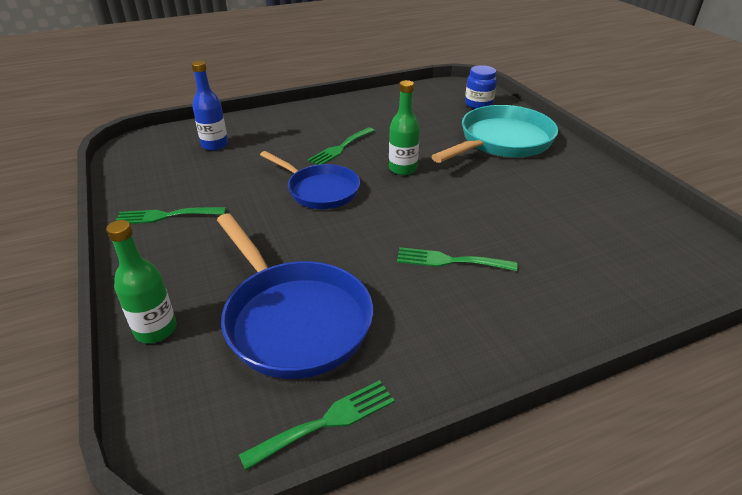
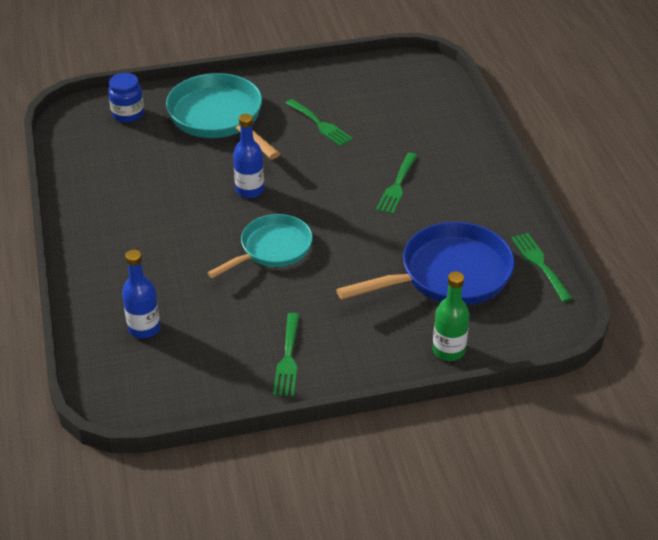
camera: 80 degrees left, 5 degrees up
blue pan [260,151,360,209] -> turquoise pan [208,214,313,278]
green fork [308,127,375,165] -> green fork moved to [286,99,353,146]
green bottle [389,80,420,175] -> blue bottle [233,114,264,198]

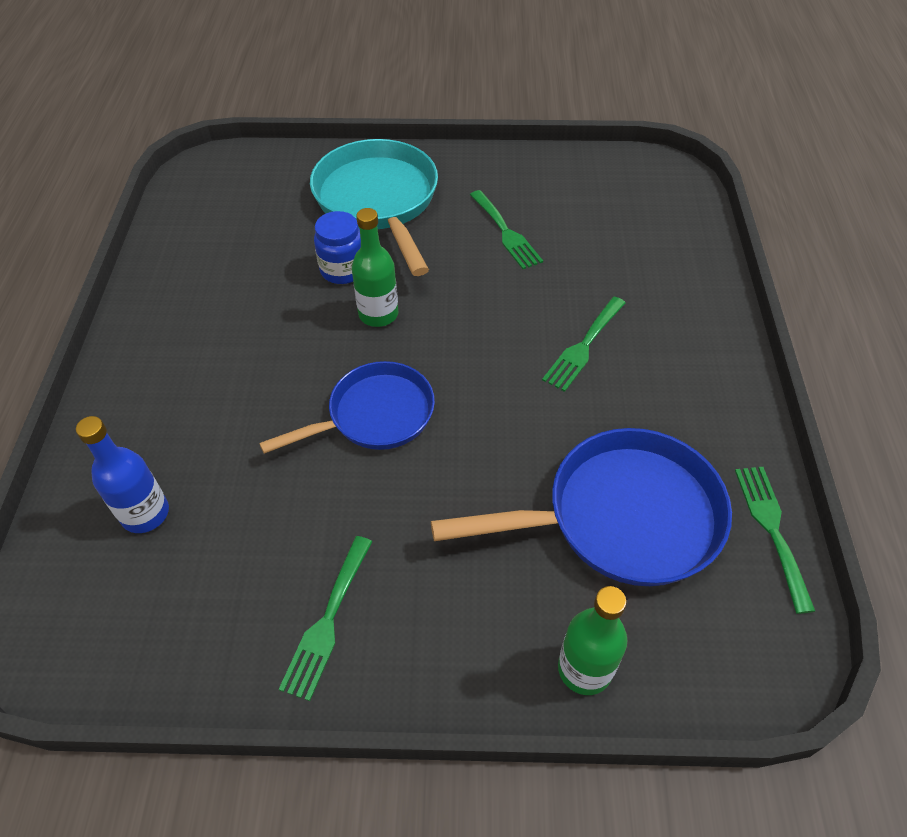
camera: 15 degrees right, 10 degrees up
blue jar [108,73,144,123] -> blue jar moved to [314,211,361,284]
turquoise pan [208,214,313,278] -> blue pan [259,361,435,454]
blue bottle [233,114,264,198] -> green bottle [352,208,398,327]

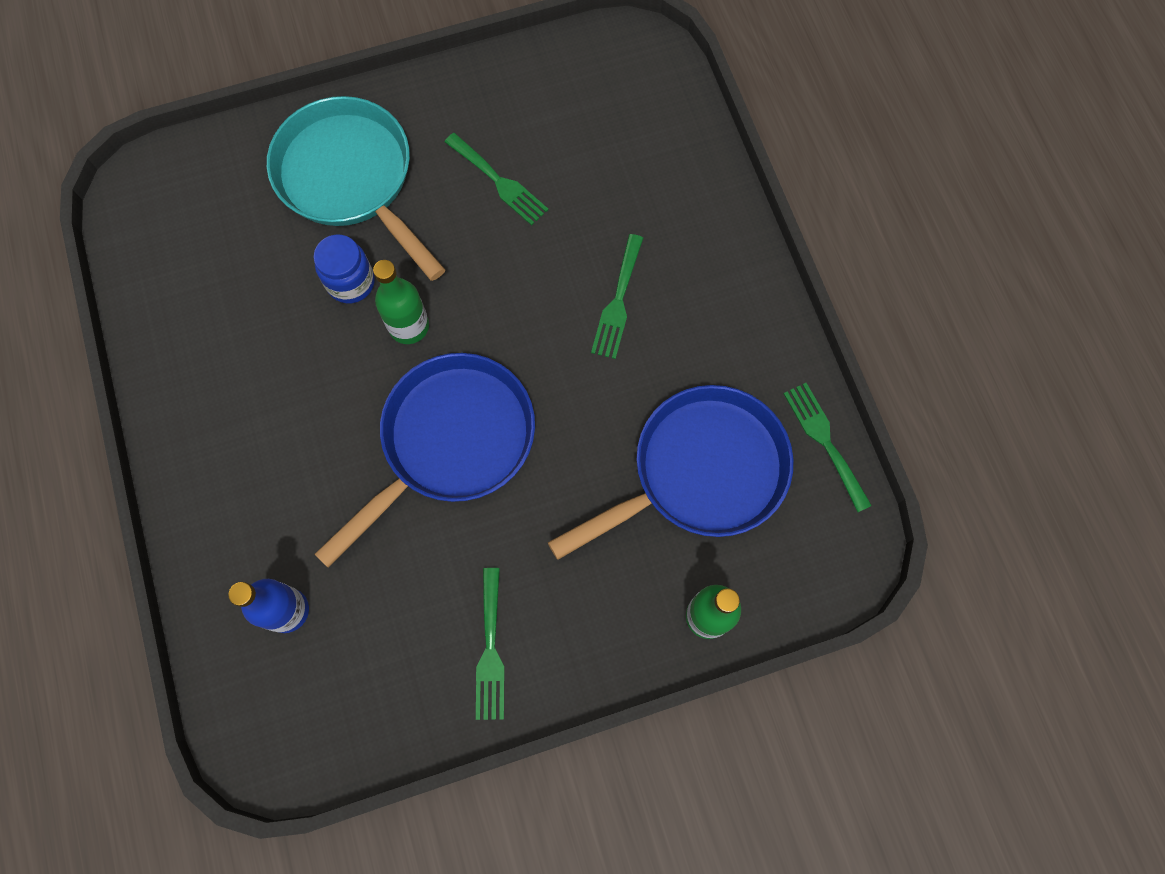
camera: 20 degrees left, 20 degrees up
blue pan [259,361,435,454] -> blue pan [314,353,535,568], size x1.51

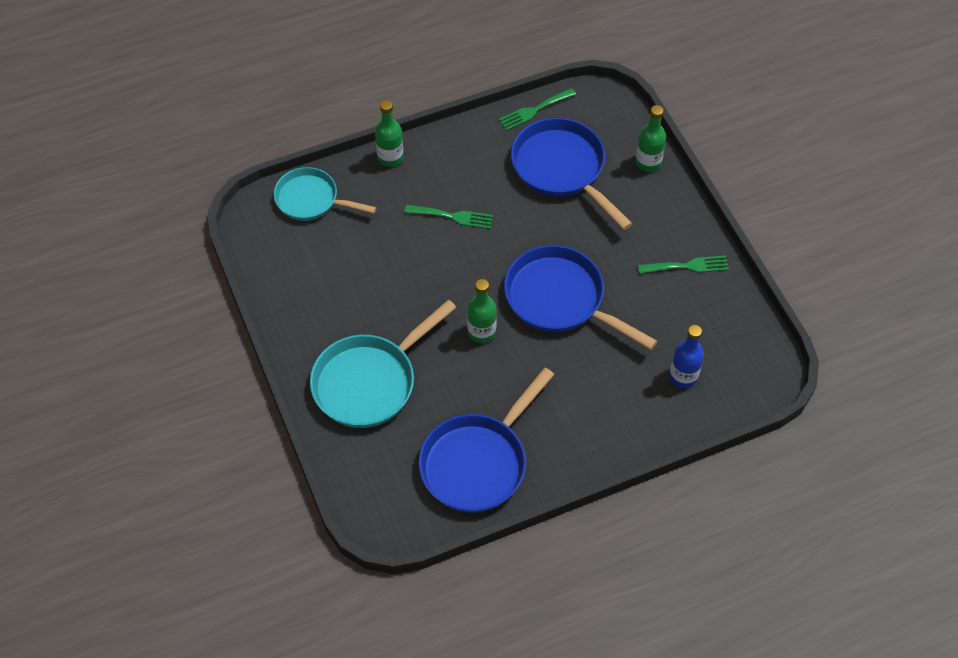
camera: 95 degrees left, 15 degrees down
blue jar [313,235,375,303] -> none
green fork [444,133,549,226] -> none
none -> turquoise pan [274,167,376,221]
none -> green bottle [375,100,404,167]
none -> blue pan [418,368,554,513]

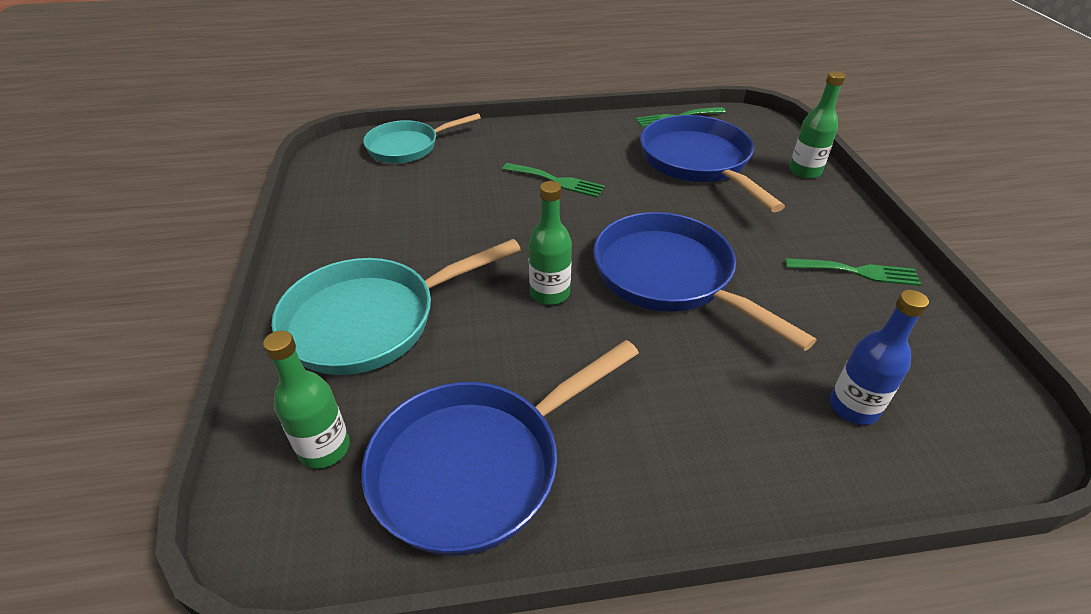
camera: 15 degrees right, 15 degrees down
turquoise pan [274,167,376,221] -> turquoise pan turned 60 degrees counterclockwise [363,113,481,163]
green bottle [375,100,404,167] -> green bottle moved to [263,330,350,469]

